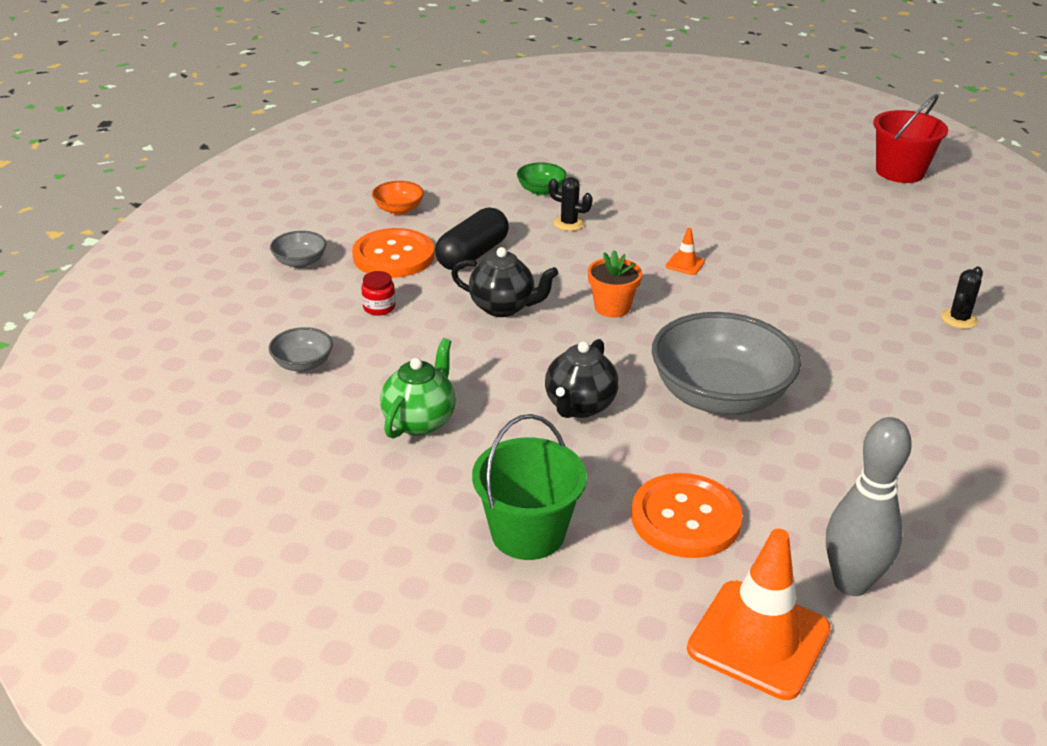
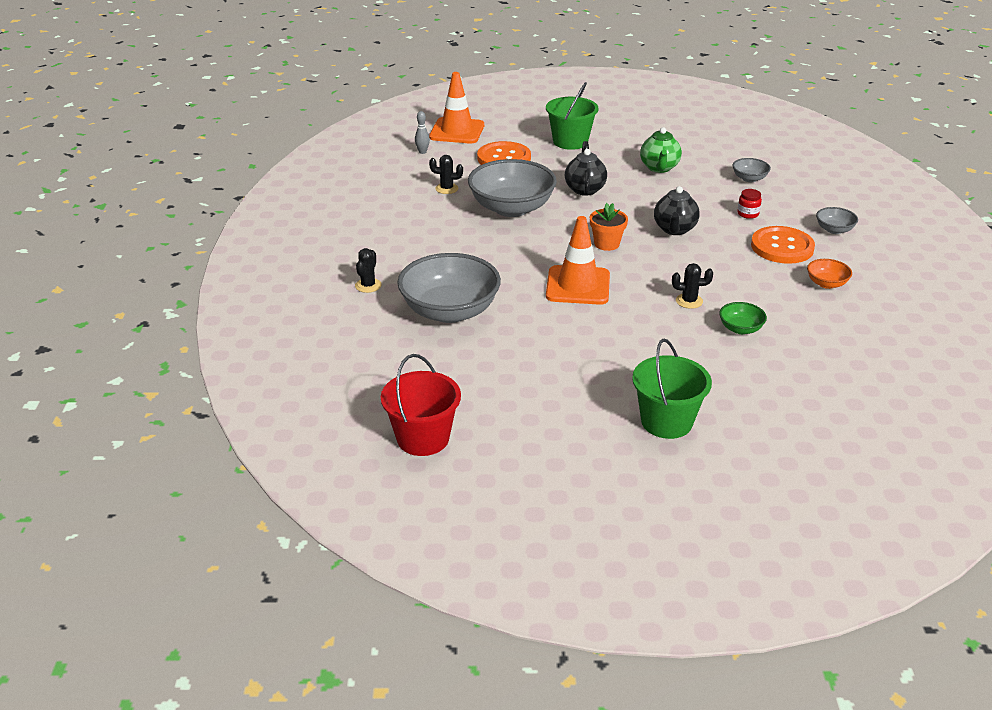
camera: 160 degrees right, 0 degrees up
black capsule [435,207,509,270] -> none
black teapot [451,247,558,317] -> black teapot turned 75 degrees counterclockwise [654,186,700,235]
orange traffic cone [666,228,705,275] -> orange traffic cone [546,216,610,305], size x2.40
grey bowling pin [826,417,912,596] -> grey bowling pin [415,111,430,154], size x0.46
none -> grey bowl [397,253,501,323]
none -> black cactus [429,155,463,194]
none -> green bucket [632,339,712,439]

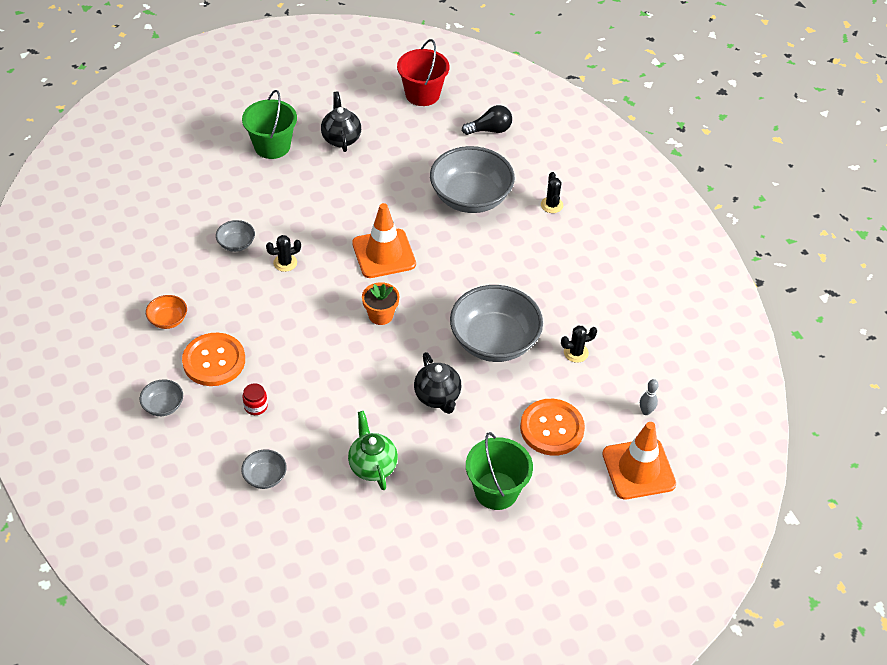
camera: 155 degrees right, 15 degrees up
black teapot [654,186,700,235] -> black teapot moved to [321,91,361,152]
green bowl [719,302,767,334] -> grey bowl [216,220,255,252]
none -> black light bulb [462,105,512,135]

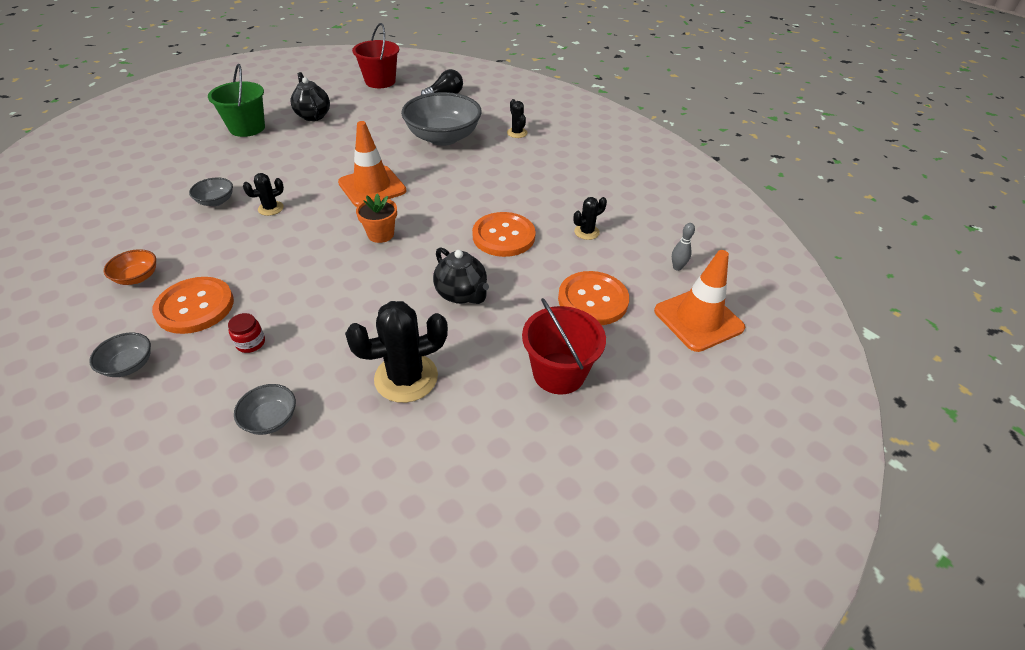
camera: 15 degrees left, 5 degrees down
green teapot [348,411,398,490] -> black cactus [345,301,448,403]
grey bowl [450,285,543,362] -> orange button [472,212,536,257]
green bucket [466,432,533,510] -> red bucket [522,298,606,394]

